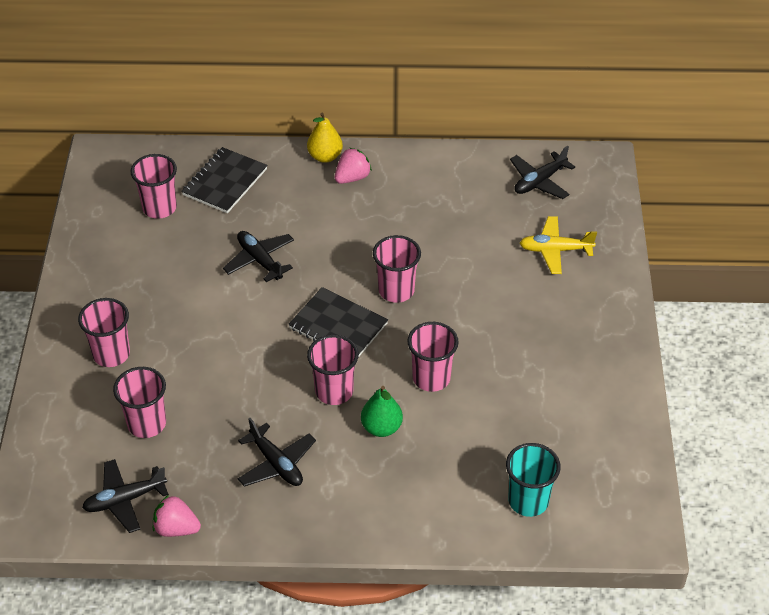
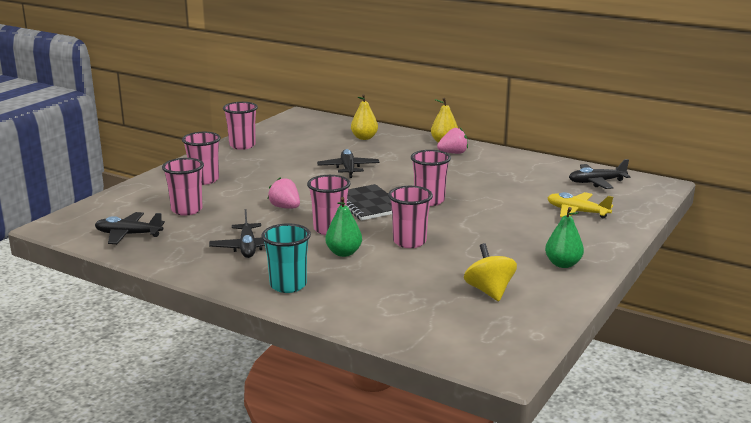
camera: 30 degrees right, 25 degrees down
pink cup [131,154,177,219] -> pink cup moved to [223,102,258,150]
pink strawberry [153,495,201,537] -> pink strawberry moved to [268,177,300,209]
black notebook [181,147,268,213] -> yellow pear [351,94,378,140]
turquoise cup [506,443,561,517] -> turquoise cup moved to [261,223,311,293]
none -> yellow spinning top [464,243,517,301]
none -> green pear [545,207,584,268]

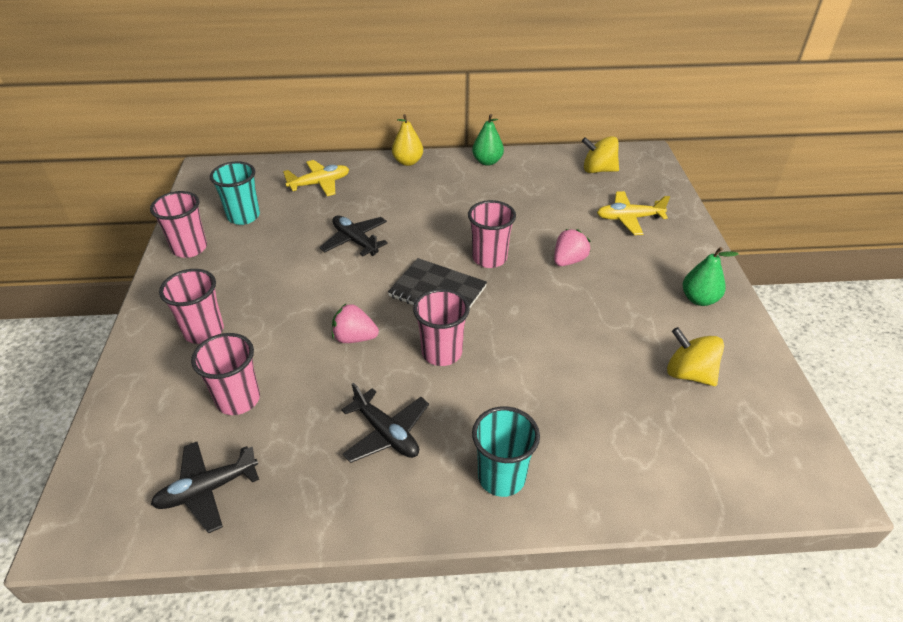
camera: 35 degrees left, 20 degrees up
green pear [325,197,362,257] -> green pear moved to [472,114,504,166]
yellow pear [351,94,378,140] -> yellow plane [283,160,349,196]
pink cup [388,186,433,248] -> none
pink strawberry [437,128,468,154] -> pink strawberry moved to [554,229,590,266]
black plane [569,159,630,189] -> yellow spinning top [582,136,619,173]
none -> turquoise cup [210,161,260,225]

